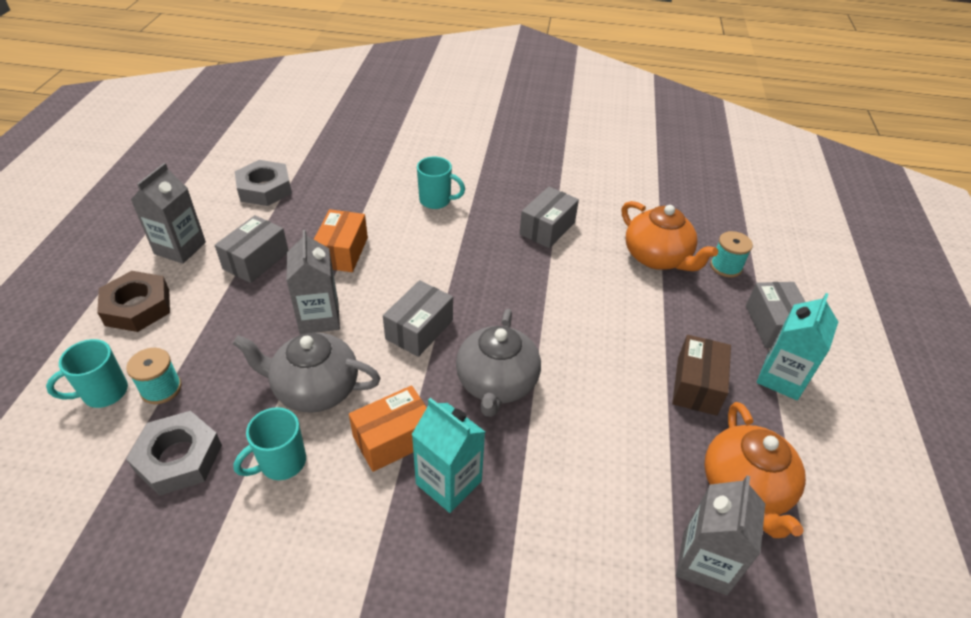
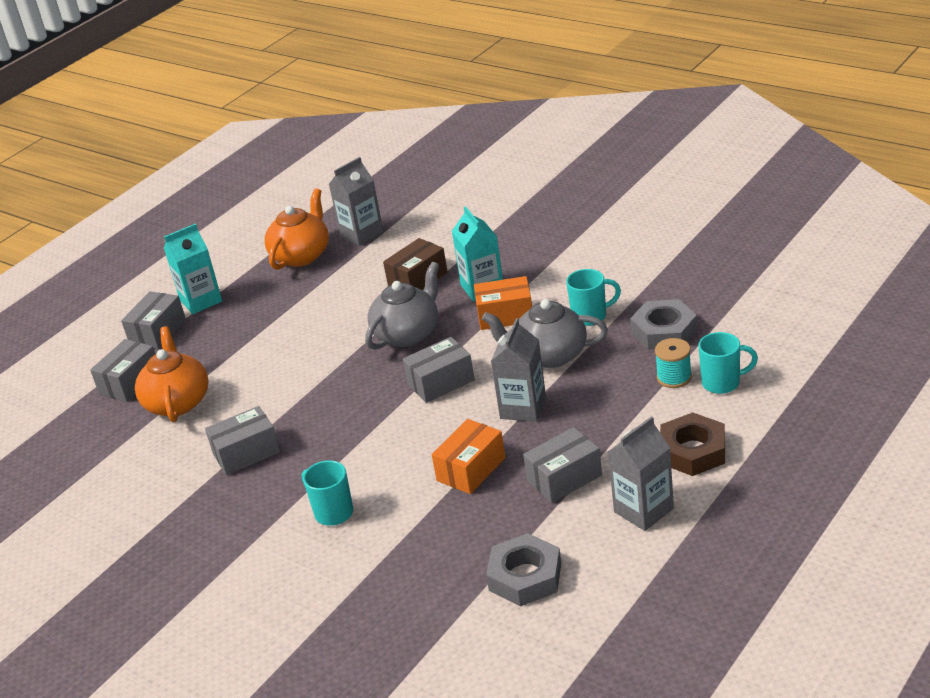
camera: 145 degrees left, 10 degrees down
grey teapot [233,333,381,413] -> grey teapot turned 150 degrees clockwise [482,299,608,368]
brown box [672,335,731,416] -> brown box moved to [383,238,448,290]
turquoise spool [710,231,753,278] -> grey box [90,339,155,402]

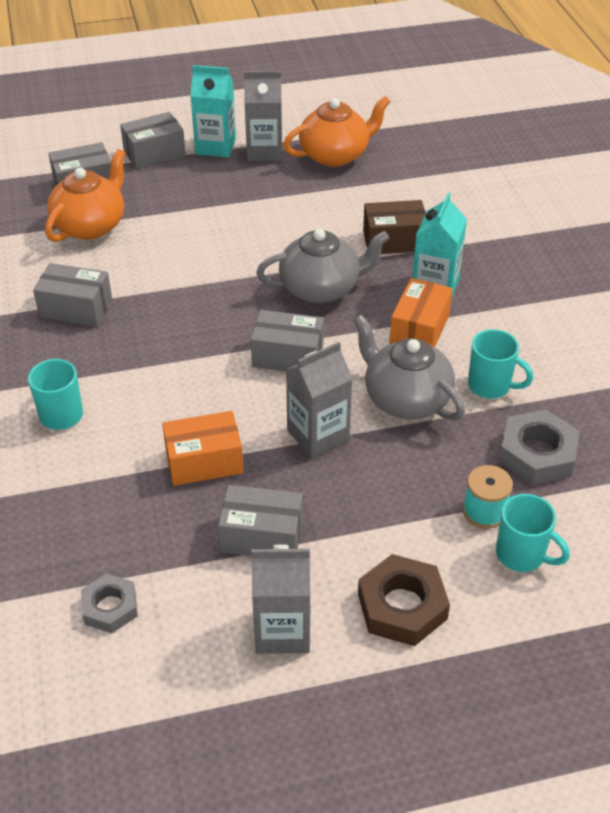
camera: 35 degrees right, 10 degrees up
grey carton [329,157,384,246] -> grey carton moved to [244,71,282,161]
orange box [474,276,532,330] -> orange box turned 75 degrees clockwise [389,278,453,347]
grey nut [486,533,561,606] -> grey nut [81,573,138,633], size x0.65

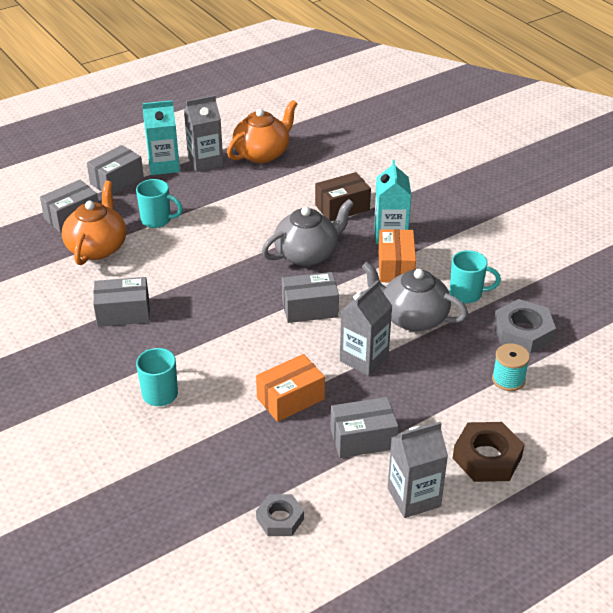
camera: 20 degrees left, 5 degrees down
turquoise mug [496,494,570,572] -> turquoise mug moved to [136,179,183,228]

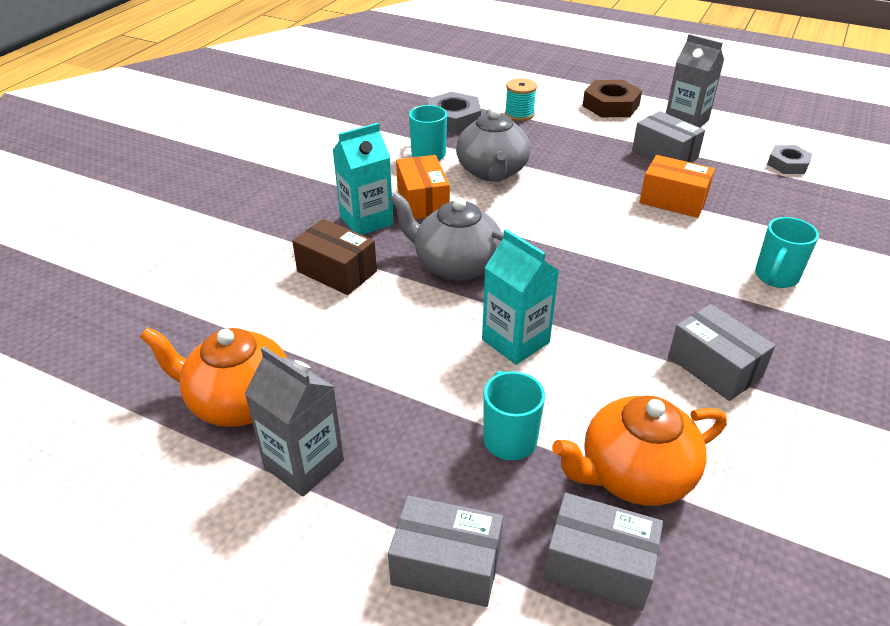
camera: 120 degrees left, 0 degrees up
turquoise carton [142,100,180,175] -> turquoise carton moved to [482,229,559,365]
grey box [282,272,339,323] -> none
grey carton [340,280,392,376] -> none
orange box [378,229,416,282] -> orange box turned 75 degrees counterclockwise [396,155,450,219]

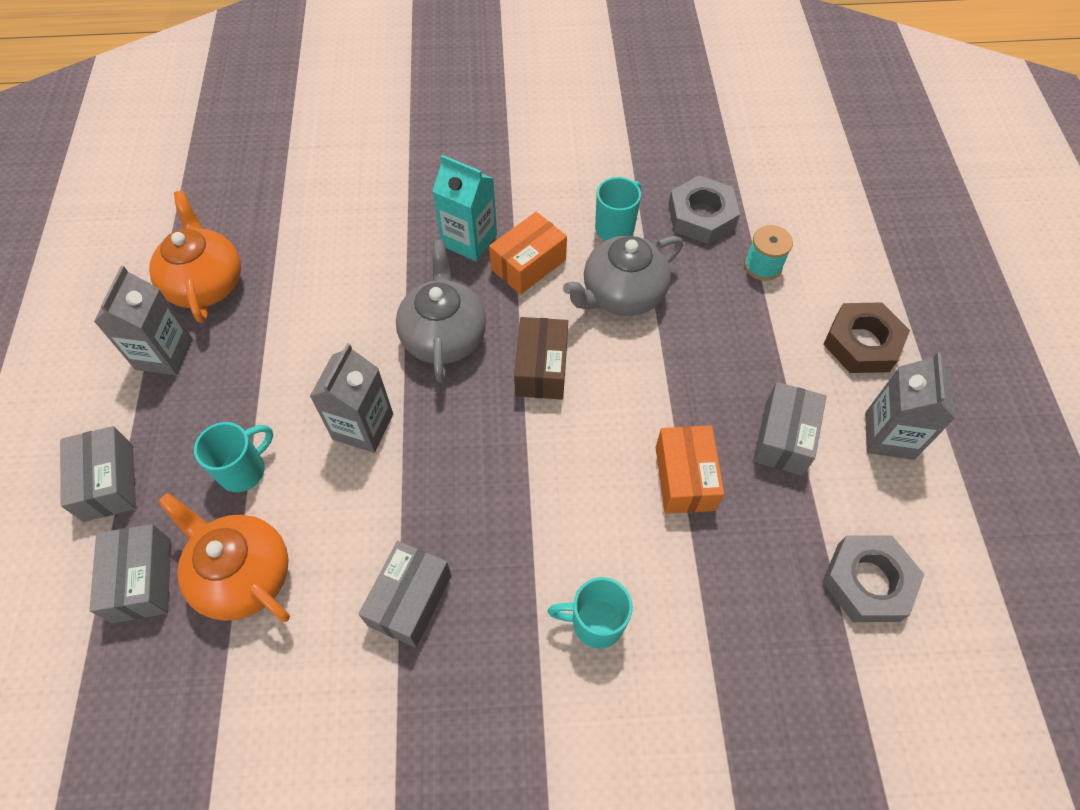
camera: 60 degrees right, 20 degrees up
brown box [292,219,377,295] -> brown box moved to [514,317,568,399]
turquoise carton [482,229,559,365] -> grey carton [310,343,393,453]
grey nut [767,145,812,174] -> grey nut [822,535,924,622], size x1.54

